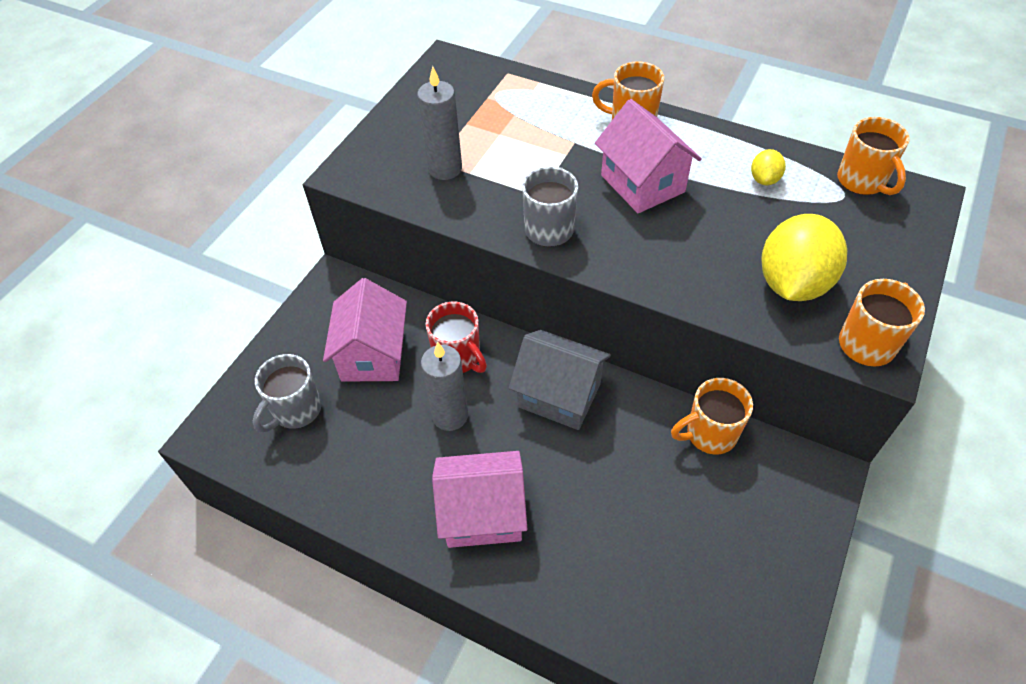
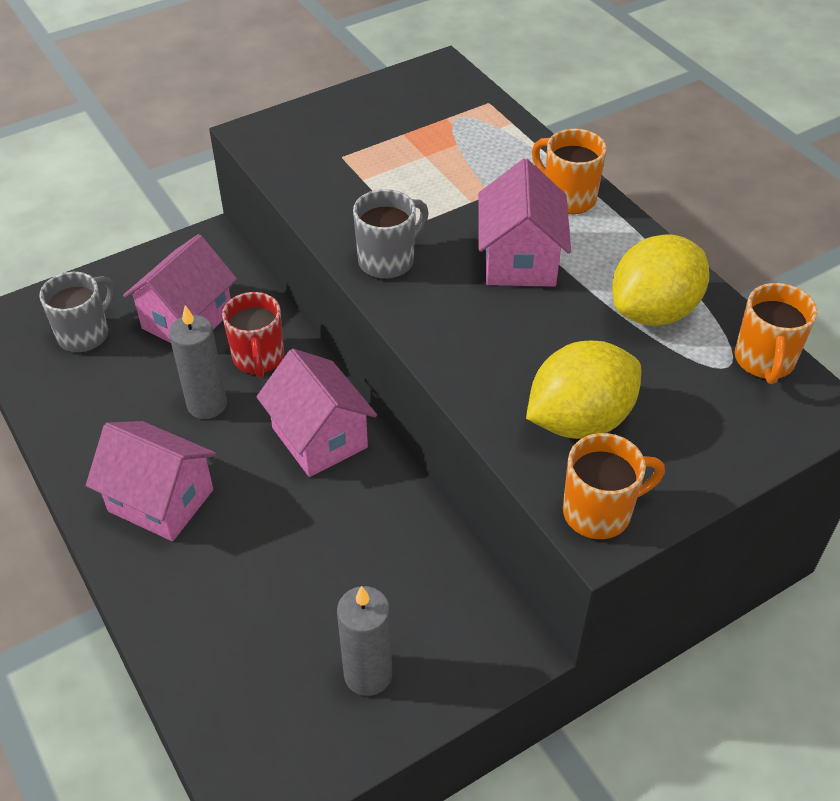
camera: 30 degrees right, 5 degrees down
grey mug [253,354,322,433] -> grey mug turned 150 degrees clockwise [39,272,115,353]
grey candle [417,66,462,180] -> grey candle moved to [337,586,392,696]
grey house [509,330,611,430] -> pink house [256,349,377,477]
orange mug [671,378,753,454] -> none
yellow lemon [751,149,786,185] -> yellow lemon [612,234,709,326], size x2.14

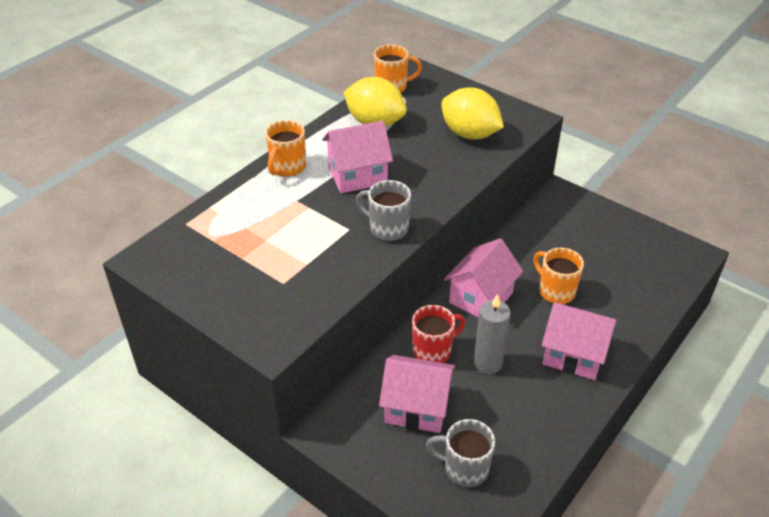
camera: 110 degrees left, 5 degrees down
pink house [86,421,216,541] -> pink house turned 75 degrees counterclockwise [542,302,616,380]
grey candle [337,586,392,696] -> none
orange mug [563,433,665,539] -> orange mug moved to [534,247,584,304]

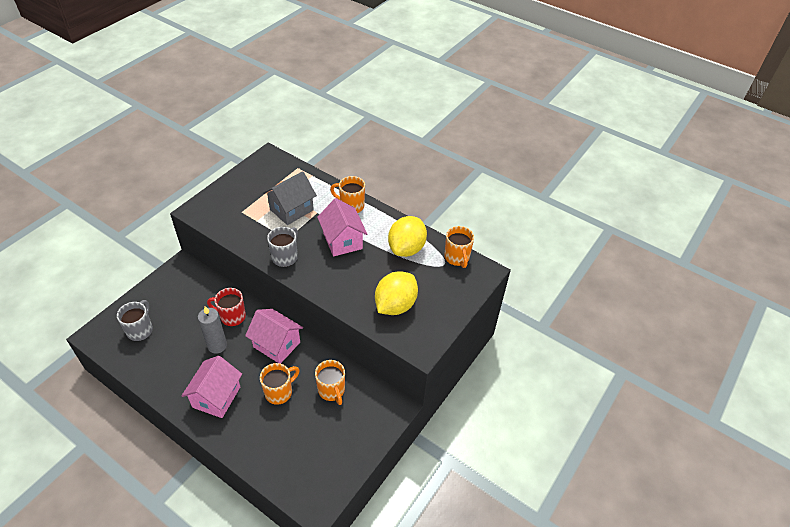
camera: 85 degrees right, 5 degrees up
pink house [379,355,455,433] -> none
red mug [412,305,465,363] -> red mug turned 135 degrees clockwise [207,288,246,326]
none -> grey house [263,171,317,225]
none -> orange mug [315,360,345,405]

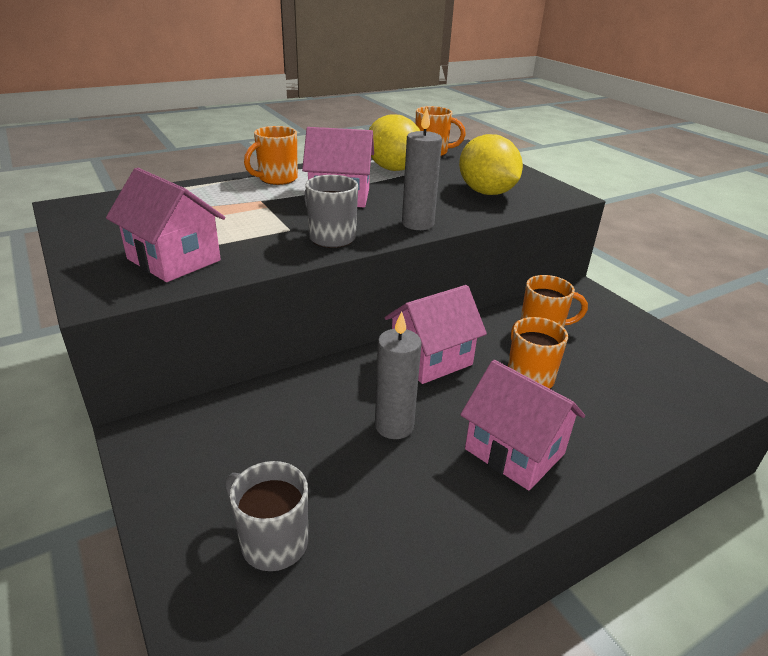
camera: 65 degrees left, 15 degrees down
red mug [207,288,246,326] -> none
grey house [263,171,317,225] -> none
none -> pink house [106,168,225,282]
none -> grey candle [402,107,442,230]

